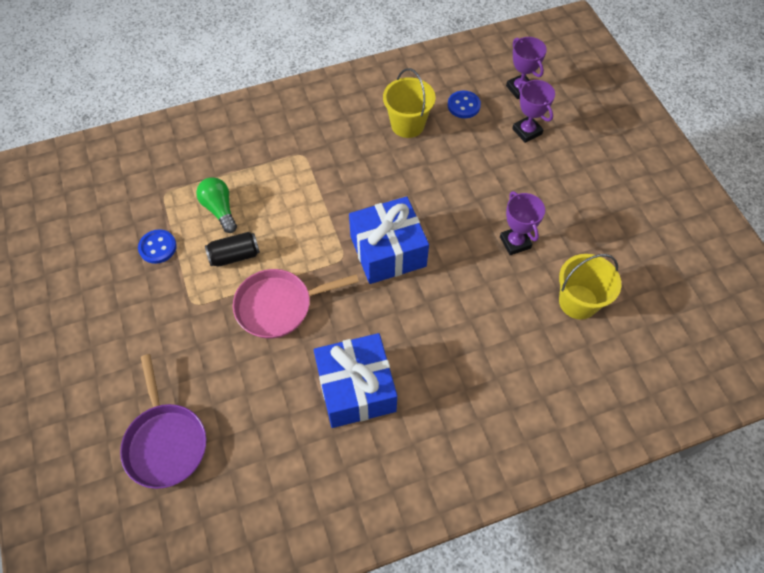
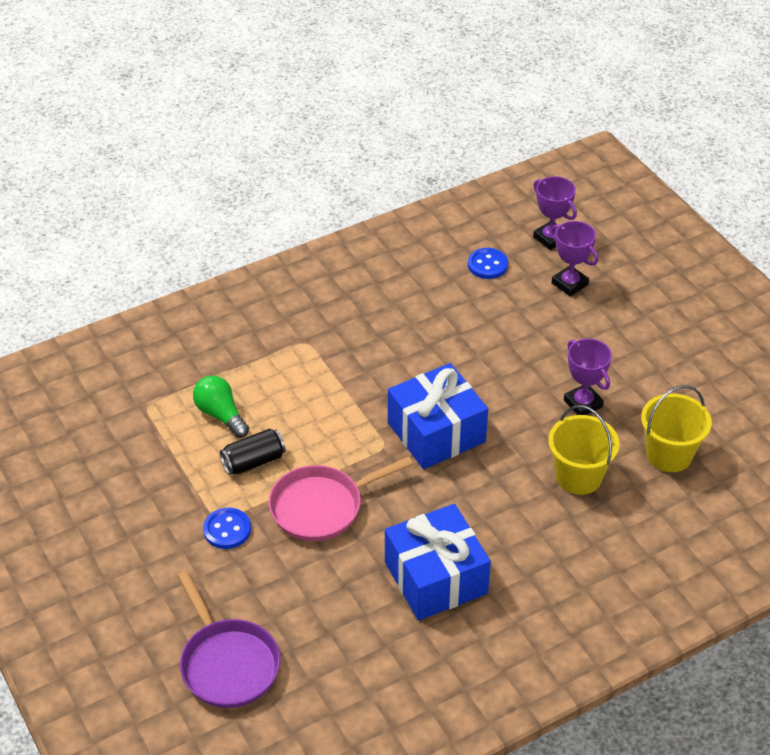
camera: 10 degrees left, 15 degrees down
blue button [138,229,177,264] -> blue button moved to [203,508,251,549]
yellow bucket [383,68,435,138] -> yellow bucket moved to [548,405,619,495]

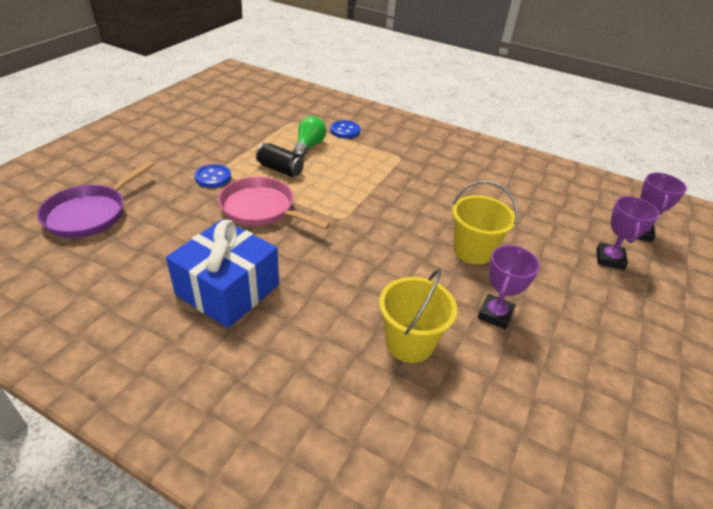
camera: 55 degrees right, 5 degrees down
blue gift [388,363,488,469] -> none
blue button [468,248,508,279] -> blue button moved to [330,120,360,138]
yellow bucket [641,385,712,472] -> yellow bucket moved to [452,181,518,265]

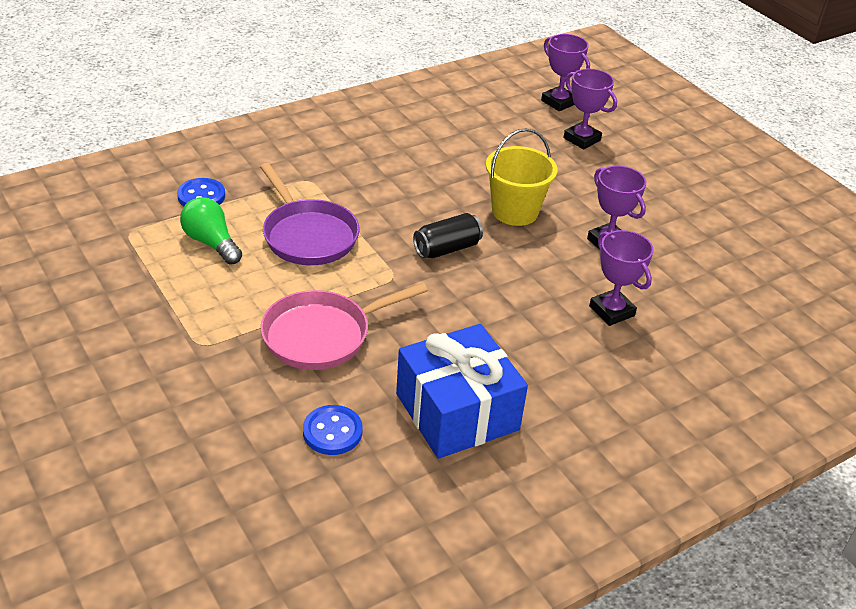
camera: 60 degrees left, 0 degrees up
purple pan [37,161,154,238] -> purple pan moved to [260,163,360,265]
blue button [194,164,231,188] -> blue button moved to [303,405,363,455]
black can [256,143,304,177] -> black can moved to [413,213,483,258]
yellow bucket [379,269,457,363] -> purple trophy [589,230,654,326]

